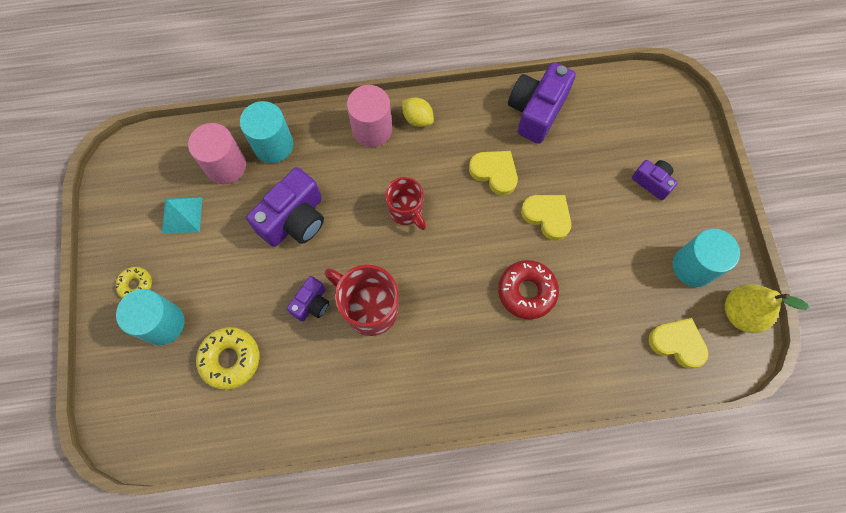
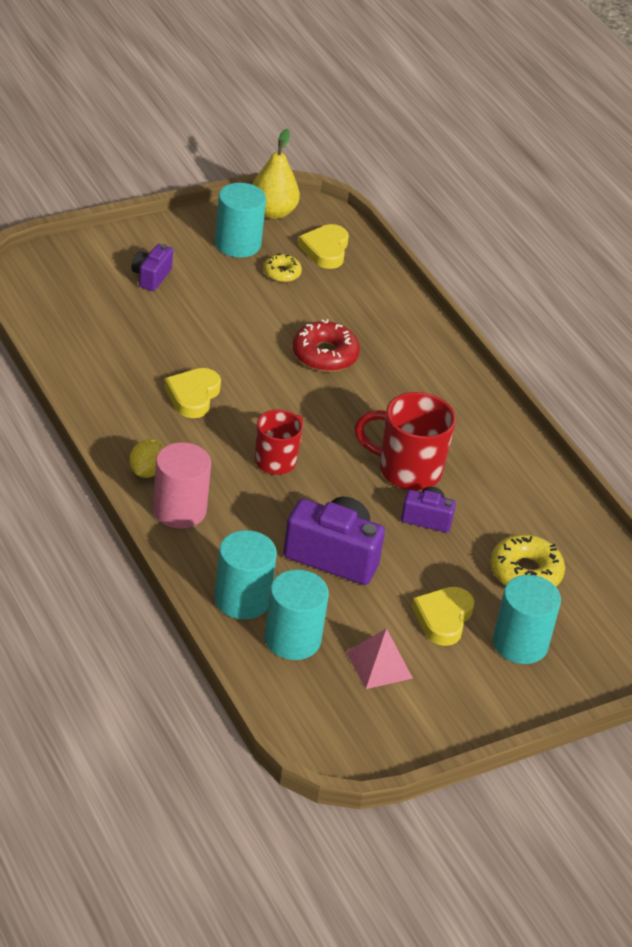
camera: 115 degrees left, 30 degrees down
yellow donut [115,267,152,299] -> yellow donut moved to [264,253,302,282]
turquoise pyramid [162,197,202,233] -> pink pyramid [347,628,413,689]
pink cylinder [188,123,246,184] -> turquoise cylinder [264,569,329,660]
red mug [325,265,399,336] -> red mug turned 90 degrees clockwise [354,392,456,491]
purple camera [508,62,576,144] -> none
yellow heart [521,195,571,241] -> yellow heart moved to [412,587,475,646]

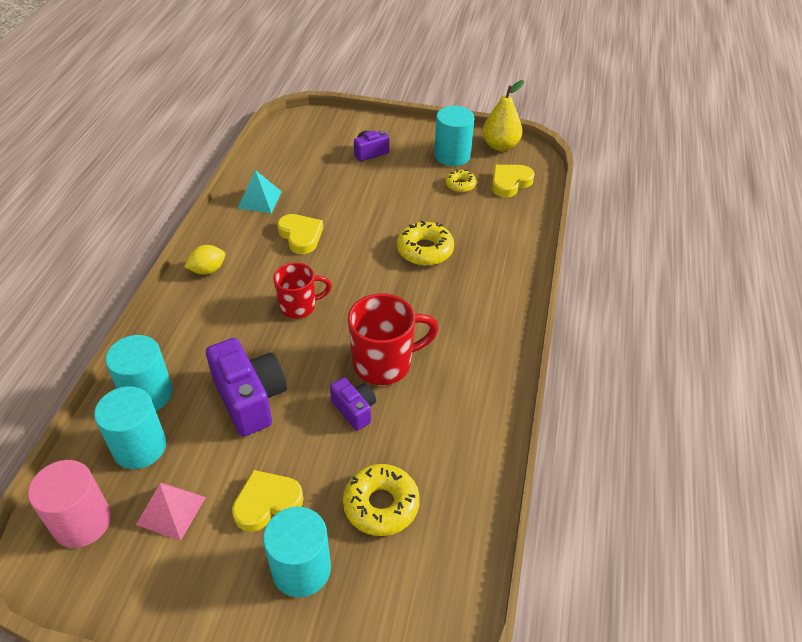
camera: 45 degrees right, 5 degrees up
pink cylinder [153,442,211,529] -> pink cylinder moved to [28,460,111,548]
yellow heart [164,368,221,418] -> yellow heart turned 90 degrees clockwise [277,214,323,254]
red donut [292,319,360,372] -> yellow donut [397,221,454,266]
red mug [354,392,456,491] -> red mug turned 105 degrees clockwise [348,293,439,385]
none -> turquoise pyramid [237,170,282,213]

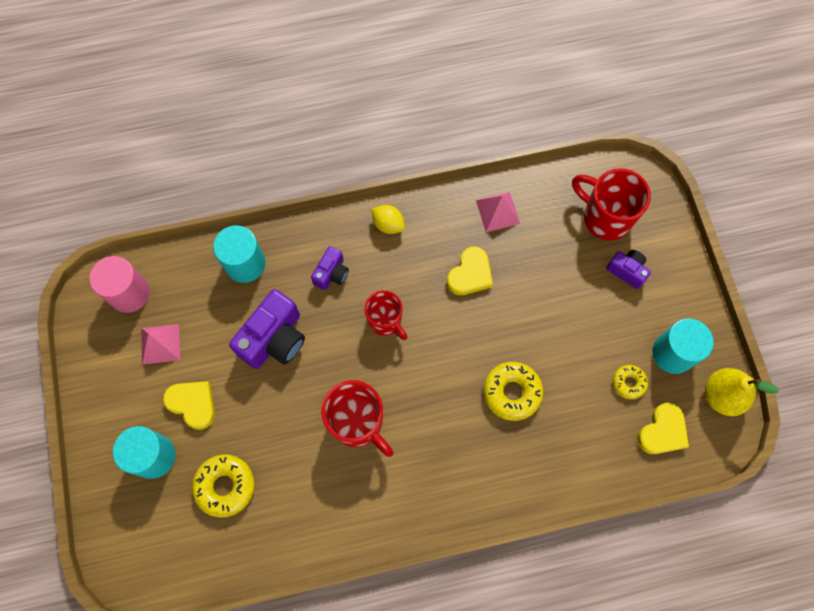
camera: 65 degrees right, 25 degrees up
turquoise cylinder [94,386,166,469] -> none
turquoise pyramid [237,170,282,213] -> pink pyramid [476,192,520,232]
purple camera [330,378,376,431] -> purple camera moved to [311,246,349,290]
yellow heart [492,165,535,197] -> yellow heart turned 105 degrees clockwise [637,403,689,454]
none -> red mug [572,168,651,240]

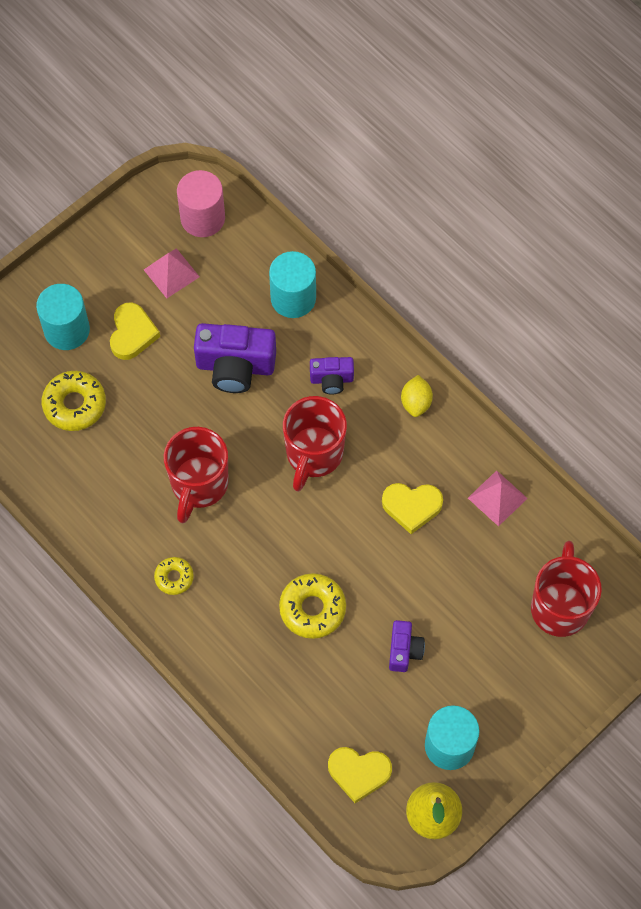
camera: 60 degrees right, 5 degrees down
red mug [364,290,407,340] -> red mug [283,396,347,492], size x1.52
purple camera [606,250,651,289] -> purple camera moved to [389,620,425,672]
yellow donut [613,365,648,399] -> yellow donut moved to [154,557,194,595]

